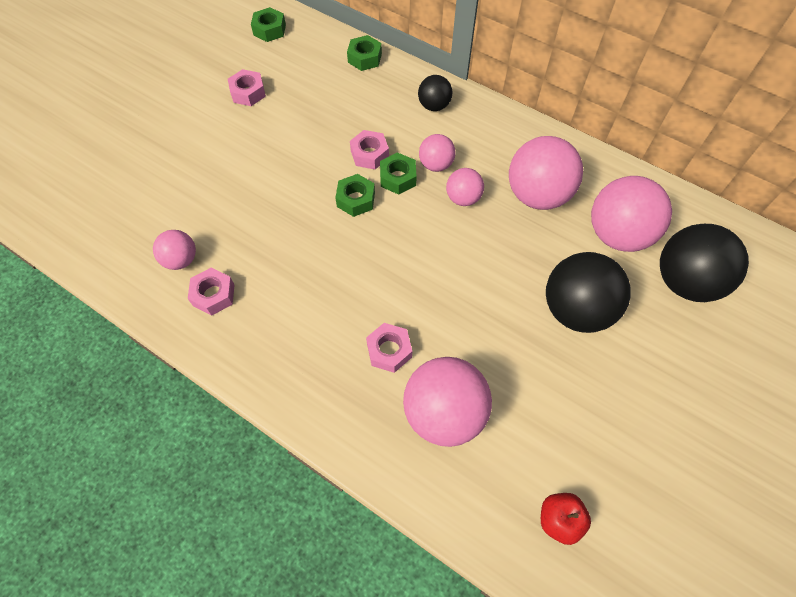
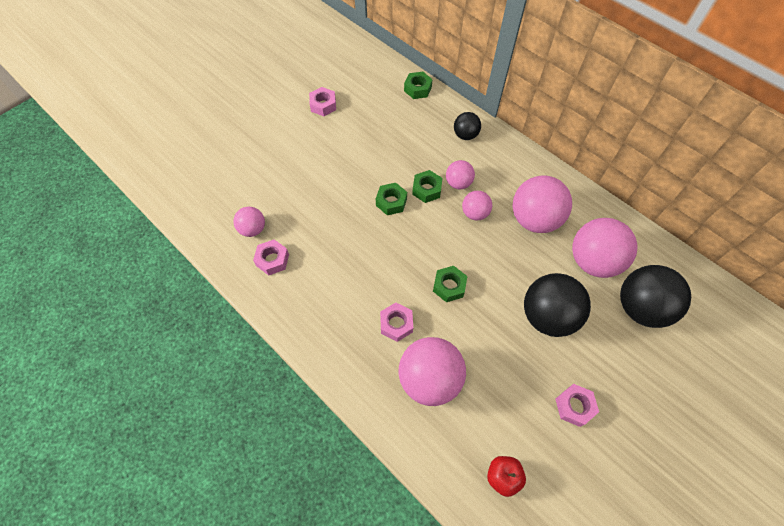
camera: 10 degrees right, 0 degrees up
green nut [251,7,286,42] -> green nut moved to [433,266,467,302]
pink nut [350,130,389,169] -> pink nut moved to [555,384,599,427]

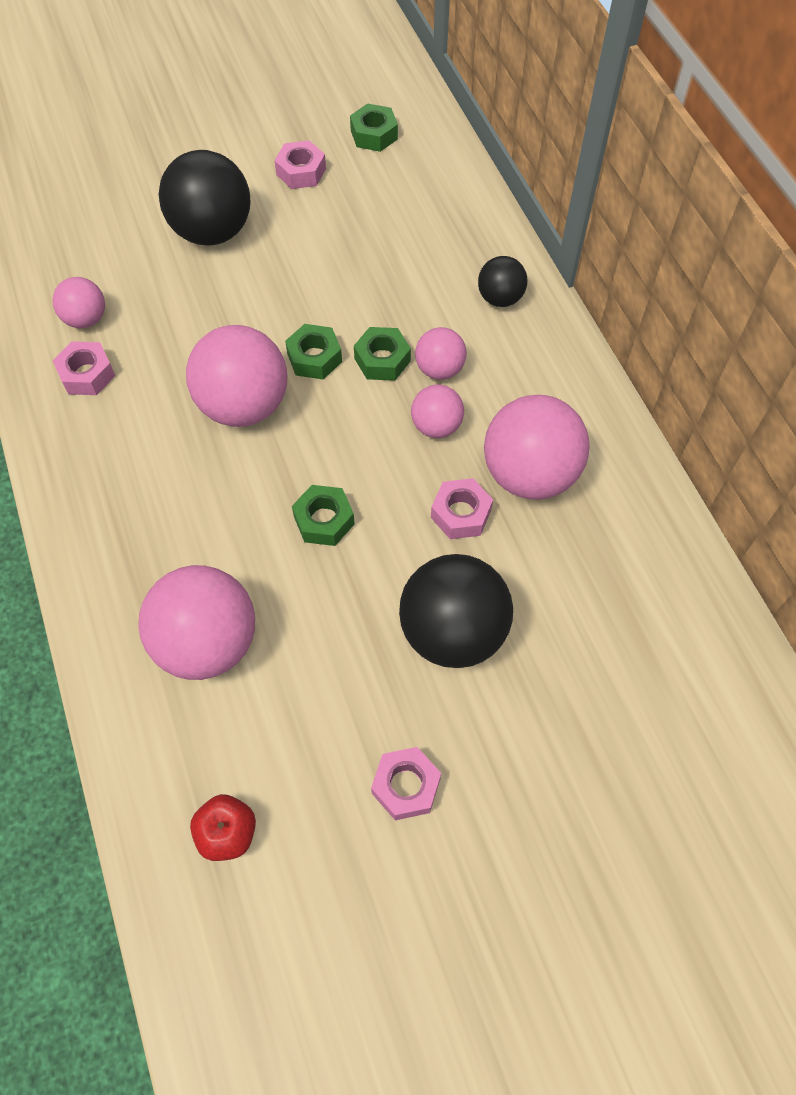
camera: 25 degrees right, 0 degrees up
pink nut [380,303,413,342] -> pink nut moved to [431,478,493,539]
green nut [404,72,433,99] -> green nut moved to [350,104,398,152]
pink ball [572,218,638,278] -> pink ball moved to [186,325,287,427]
black ball [620,265,691,328] -> black ball moved to [159,150,250,246]

